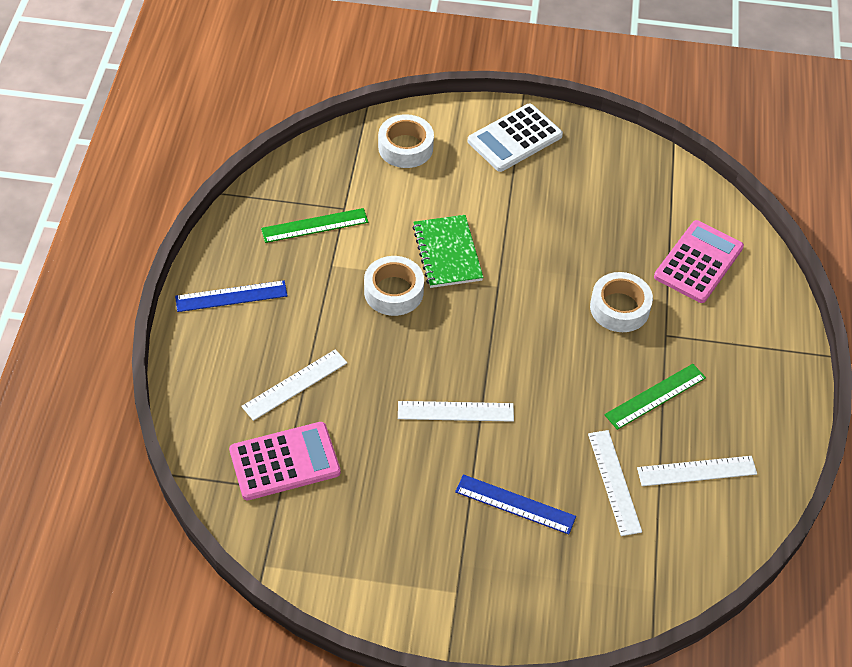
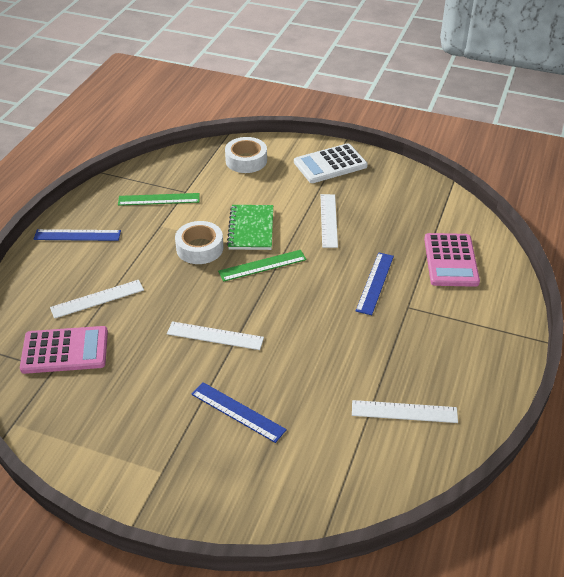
camera: 15 degrees right, 10 degrees down
white ruler [588,430,642,536] -> white ruler moved to [321,194,338,248]
white tape [590,272,653,332] -> blue ruler [356,252,394,315]
green ruler [604,364,706,430] -> green ruler moved to [218,250,307,282]
pink calculator [654,220,744,303] -> pink calculator turned 135 degrees clockwise [424,233,480,287]

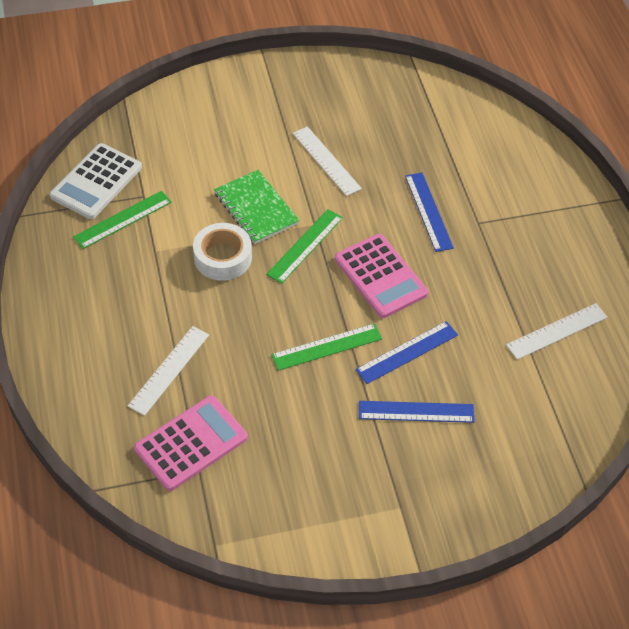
camera: 35 degrees left, 10 degrees up
blue ruler [34,229,121,241] -> blue ruler moved to [355,321,458,384]
white ruler [167,322,264,350] -> green ruler [271,323,382,371]
white tape [225,137,267,173] -> none
white calculator [294,143,368,183] -> white calculator moved to [49,143,142,219]
pink calculator [424,233,480,287] -> pink calculator moved to [335,234,428,318]

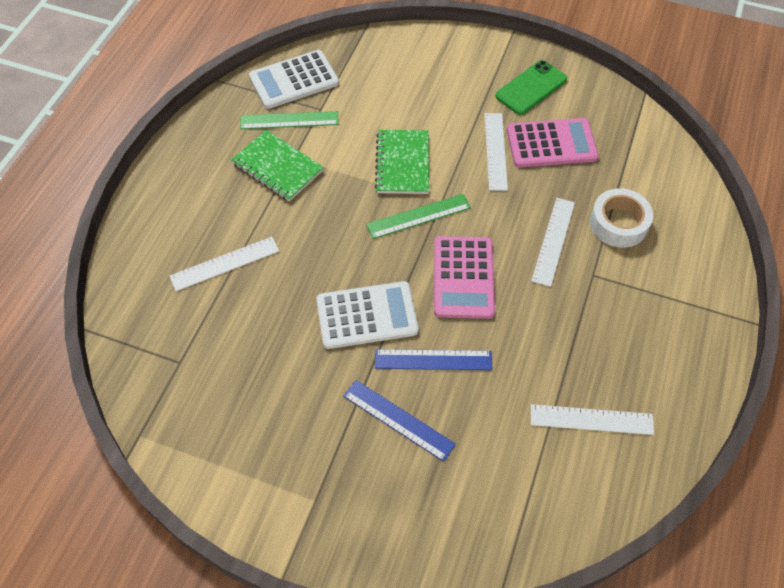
camera: 35 degrees right, 5 degrees up
pink calculator [134,395,248,491] -> pink calculator moved to [507,118,599,167]
white tape [193,223,252,281] -> white tape moved to [590,188,653,248]
green ruler [271,323,382,371] -> white calculator [316,281,419,349]
blue ruler [405,173,454,252] -> white ruler [531,198,575,287]
none -> green notebook [231,130,324,201]
none -> green phone [495,60,567,115]

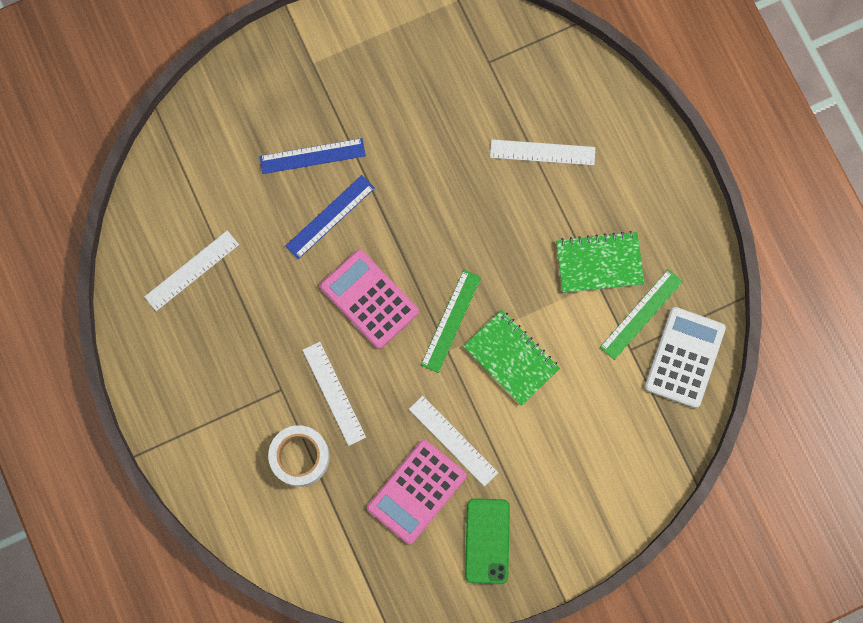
camera: 135 degrees right, 20 degrees up
white ruler [170,237,279,291] -> white ruler turned 75 degrees clockwise [490,139,595,165]
white calculator [316,281,419,349] -> none

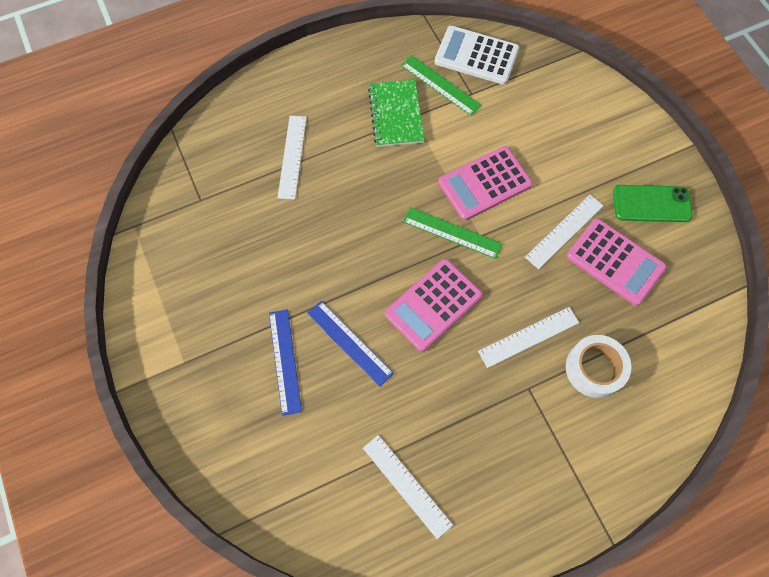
camera: 90 degrees left, 10 degrees down
green notebook [463,310,560,406] -> pink calculator [438,146,533,221]

